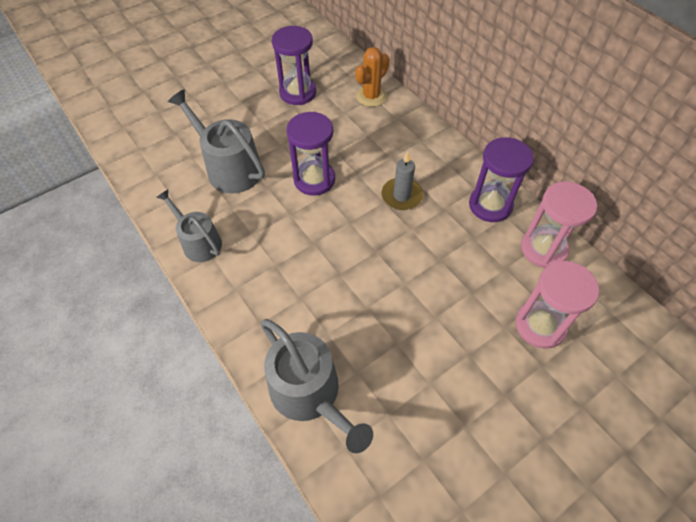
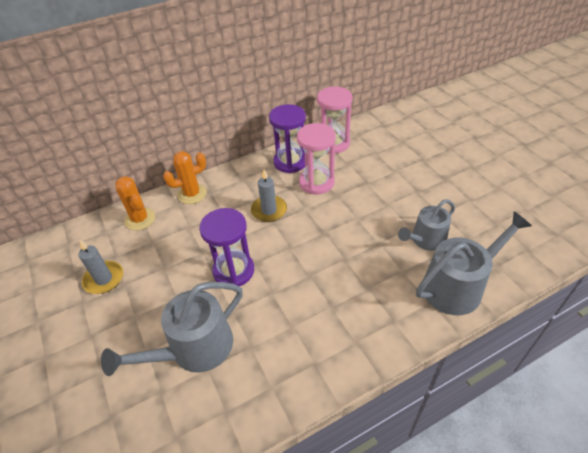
camera: 80 degrees left, 10 degrees down
grey watering can [156,189,222,262] -> grey watering can moved to [398,199,455,251]
purple hourglass [272,26,316,105] -> grey candle [78,240,123,294]
pink hourglass [516,261,599,349] -> pink hourglass moved to [297,123,336,194]
none -> orange cactus [163,151,207,204]

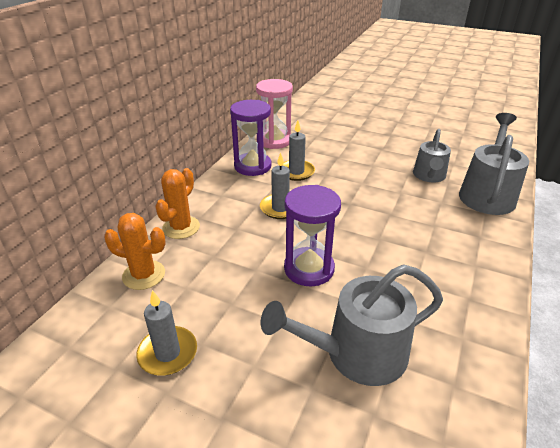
camera: 40 degrees left, 10 degrees down
grey watering can [101,282,243,376] -> grey watering can turned 60 degrees clockwise [261,264,443,386]
pink hourglass [297,123,336,194] -> grey candle [282,121,315,181]

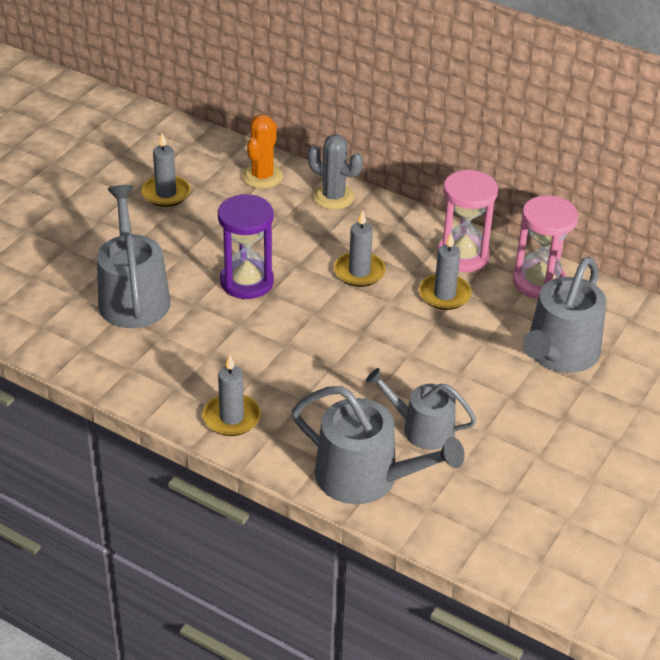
camera: 95 degrees right, 5 degrees up
orange cactus [155,168,200,239] -> grey cactus [308,134,363,210]
purple hourglass [230,100,272,176] -> pink hourglass [437,169,498,272]
none -> grey candle [203,355,261,436]
none -> grey watering can [523,257,607,373]

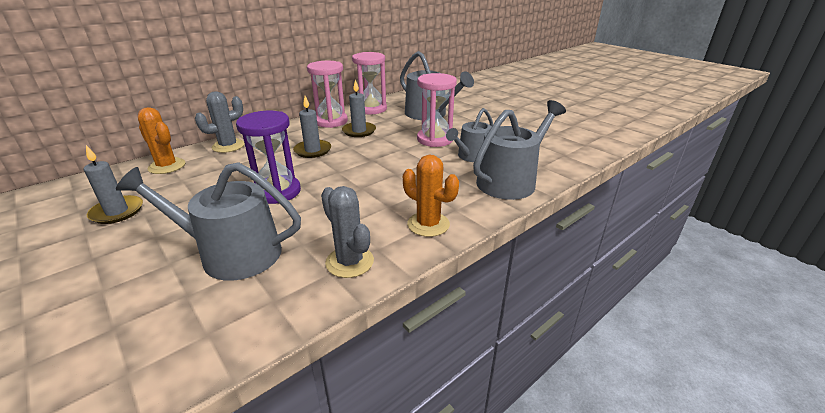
camera: 70 degrees left, 10 degrees down
grey candle [203,355,261,436] -> orange cactus [403,155,459,237]
none -> grey cactus [321,186,374,278]
none -> pink hourglass [417,73,457,147]

